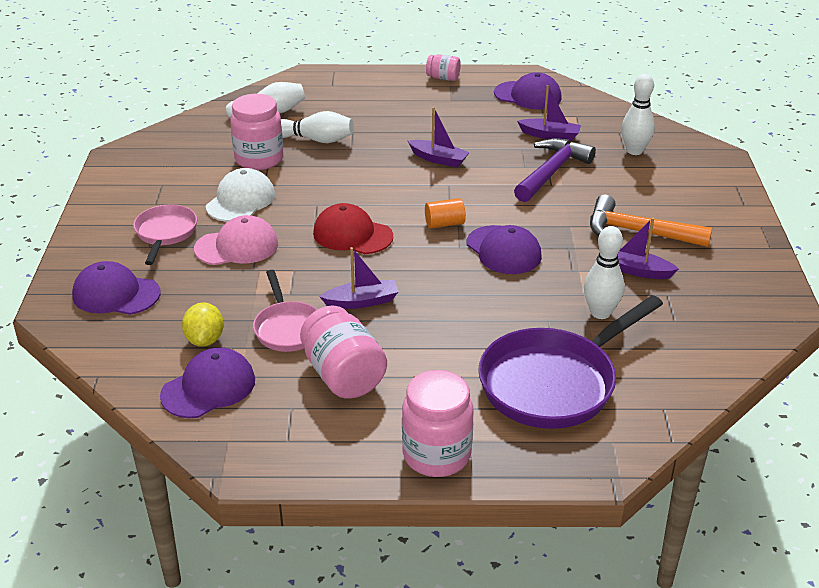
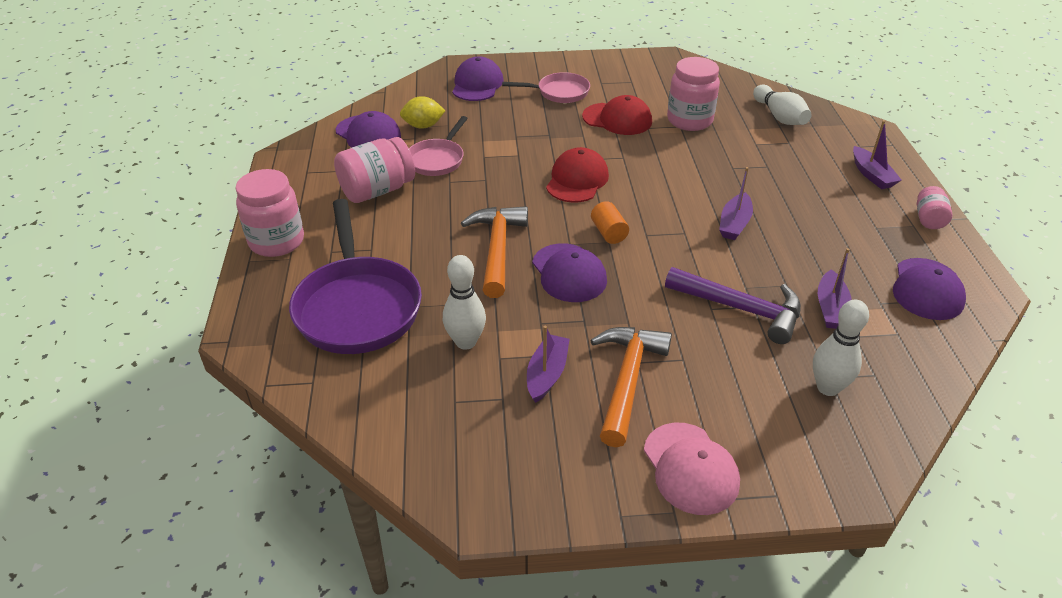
camera: 85 degrees right, 5 degrees up
pink cap [194,215,278,265] -> pink cap moved to [644,423,740,515]
white cap [206,168,275,222] -> red cap [582,95,652,135]
pink pan [253,270,318,352] -> pink pan turned 45 degrees counterclockwise [409,116,468,176]
white bowling pin [281,111,354,143] -> none
purple boat [319,247,399,309] -> purple boat moved to [853,120,902,189]
purple cap [467,225,542,274] -> purple cap turned 75 degrees counterclockwise [532,243,607,302]
purple pan [478,295,663,429] -> purple pan turned 150 degrees counterclockwise [289,199,422,354]
none -> orange hammer [461,206,528,298]

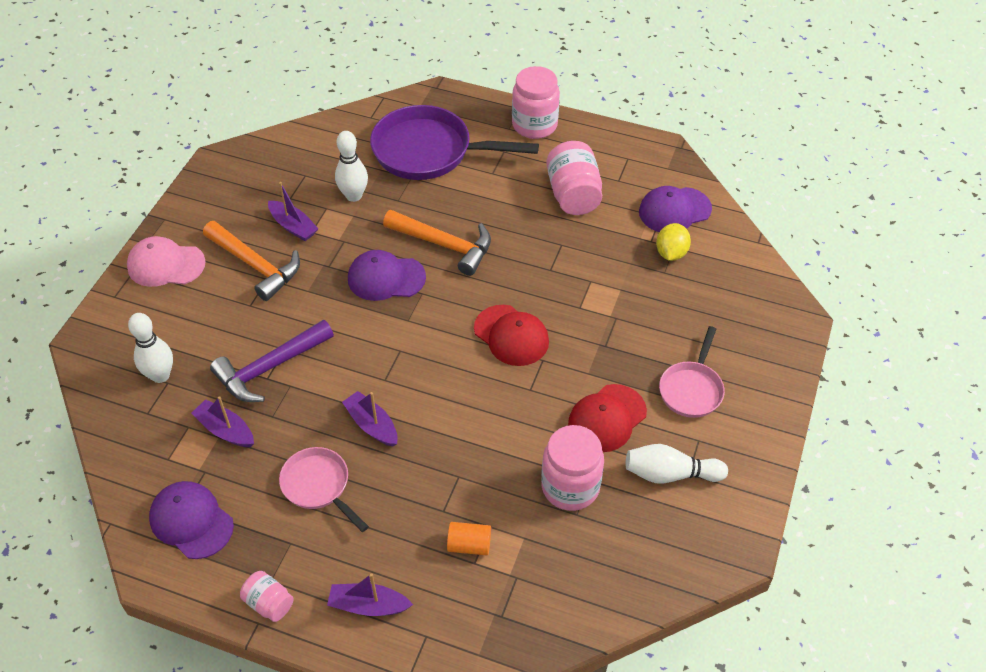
camera: 115 degrees right, 10 degrees up
pink pan [409,116,468,176] -> pink pan moved to [279,447,369,532]
purple cap [452,57,504,101] -> none
orange cylinder [591,201,629,244] -> orange cylinder moved to [447,522,491,555]
white bowling pin [753,85,812,125] -> white bowling pin moved to [626,444,728,484]

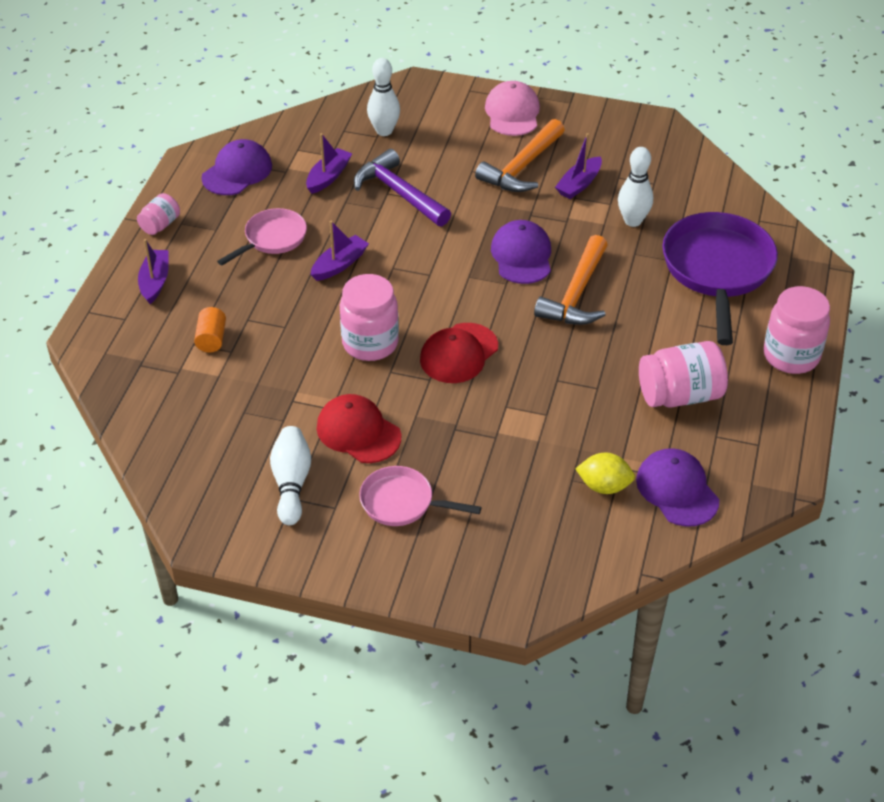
camera: 85 degrees right, 5 degrees down
pink jar [541,425,604,511] -> pink jar moved to [340,274,399,361]

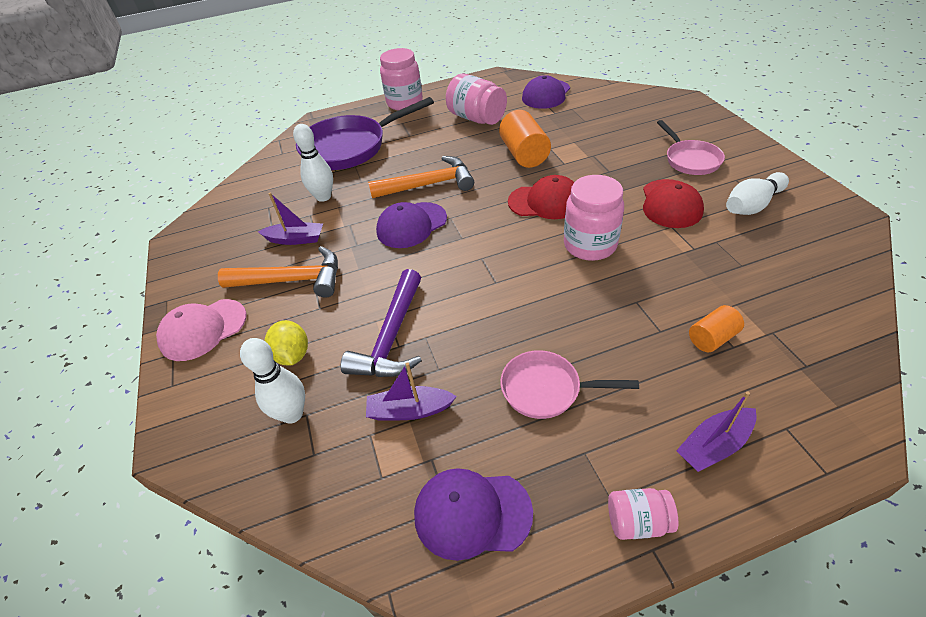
camera: 120 degrees left, 0 degrees up
purple boat [311,221,369,281] -> none
yellow lemon [575,452,635,494] -> yellow lemon moved to [265,320,308,366]
none -> orange cylinder [499,110,551,168]

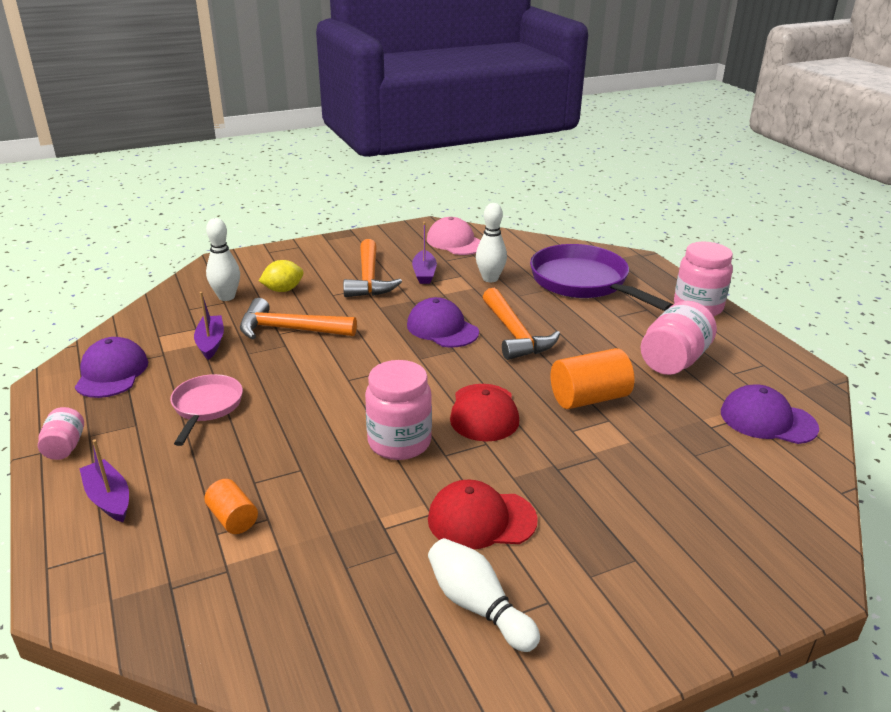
camera: 80 degrees right, 15 degrees down
pink cap [156,299,247,361] -> pink cap moved to [427,217,481,255]
purple hammer [340,269,422,377] -> orange hammer [240,298,357,339]
pink pan [657,120,725,175] -> none

